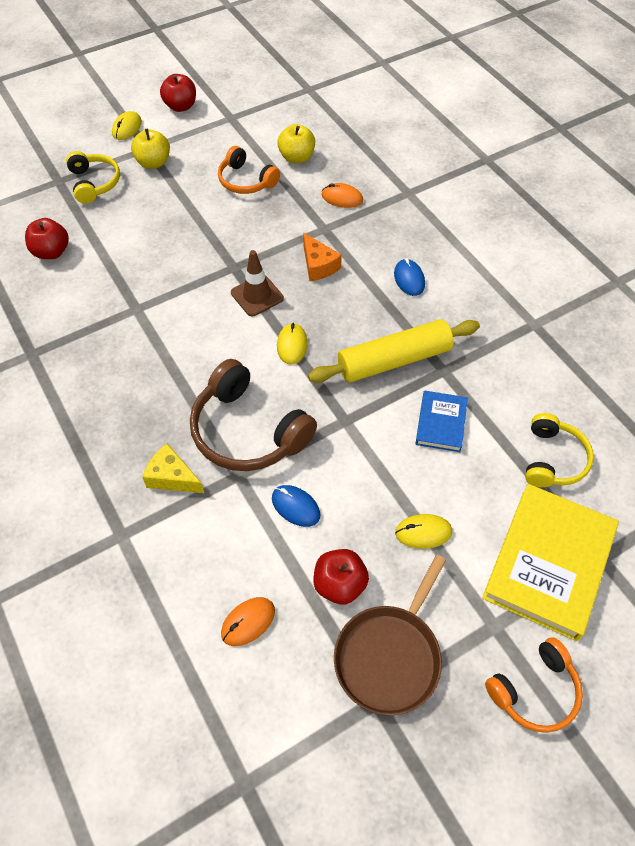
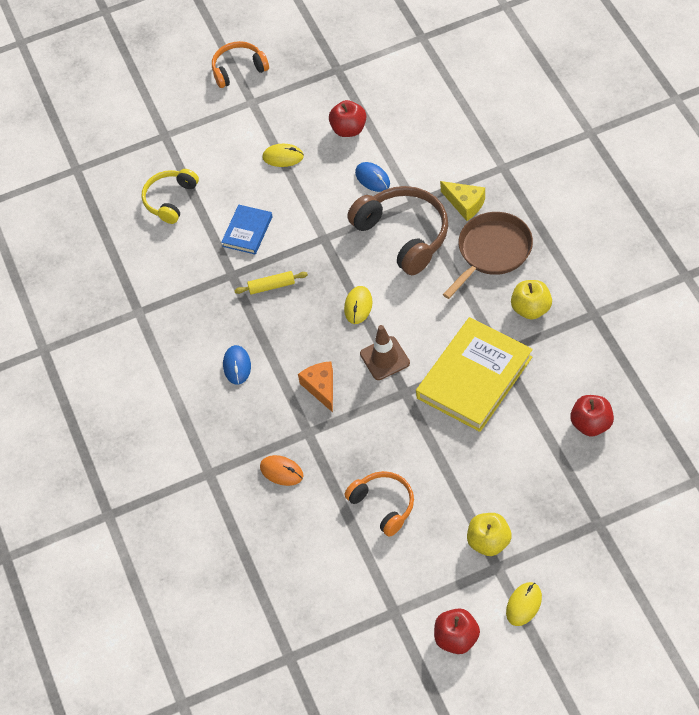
camera: 165 degrees left, 0 degrees up
yellow headphones [66,151,120,204] -> none
orange mouse [221,597,275,646] -> none
yellow apple [277,124,315,163] -> yellow apple moved to [511,280,552,320]
yellow rolling pin [308,319,480,383] -> yellow rolling pin [234,271,308,295], size x0.47
brown pan [334,555,446,716] -> brown pan moved to [443,212,533,299]
yellow book [482,484,619,641] -> yellow book moved to [416,317,533,432]

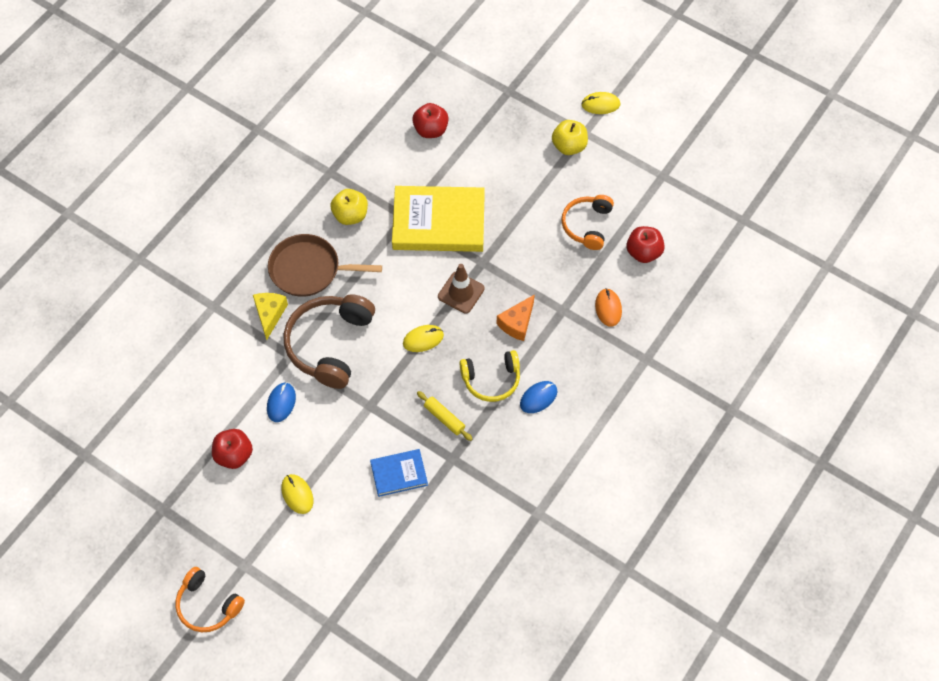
camera: 130 degrees left, 5 degrees up
yellow headphones [142,169,199,224] -> yellow headphones moved to [459,350,520,402]
red apple [434,609,480,654] -> red apple moved to [626,226,665,263]

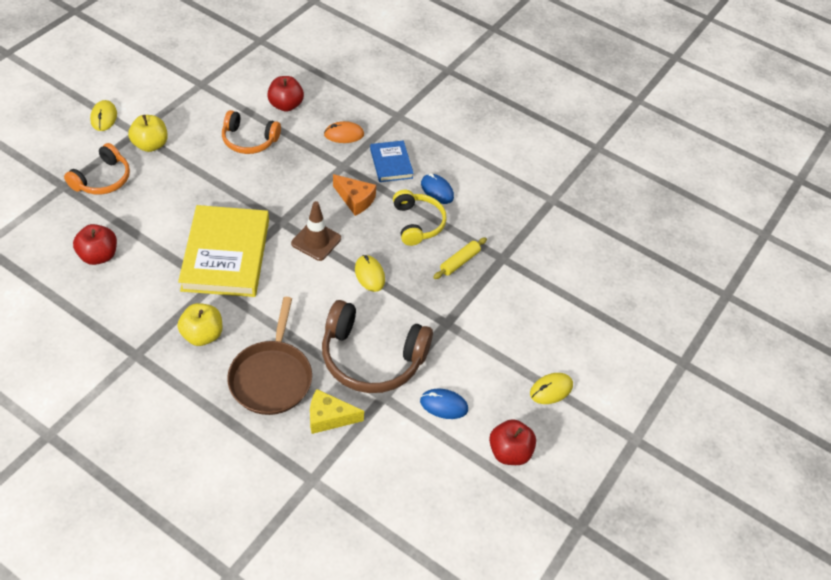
camera: 95 degrees left, 10 degrees down
orange headphones [175,567,245,632] -> orange headphones moved to [64,143,130,195]
blue book [370,449,428,497] -> blue book moved to [370,141,414,182]

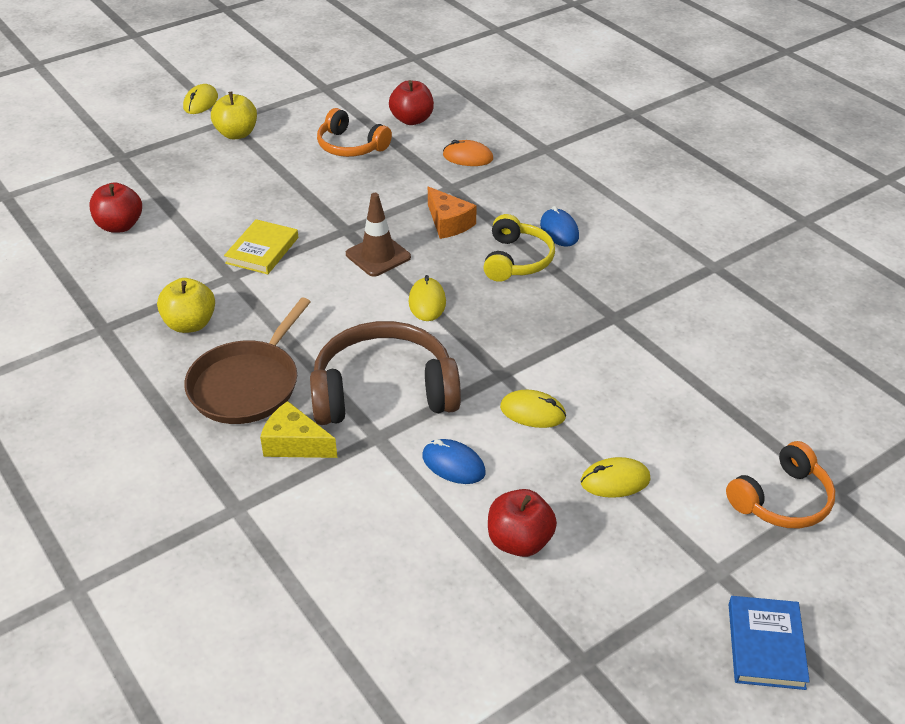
camera: 25 degrees right, 10 degrees down
orange headphones [64,143,130,195] -> orange headphones moved to [726,441,835,528]
yellow book [178,205,269,297] -> yellow book [224,219,298,274], size x0.52
brown headphones [322,300,433,393] -> brown headphones turned 135 degrees clockwise [310,321,461,425]
blue book [370,141,414,182] -> blue book moved to [729,596,810,690]
yellow rolling pin [433,237,487,279] -> none
none -> yellow mouse [500,390,566,428]

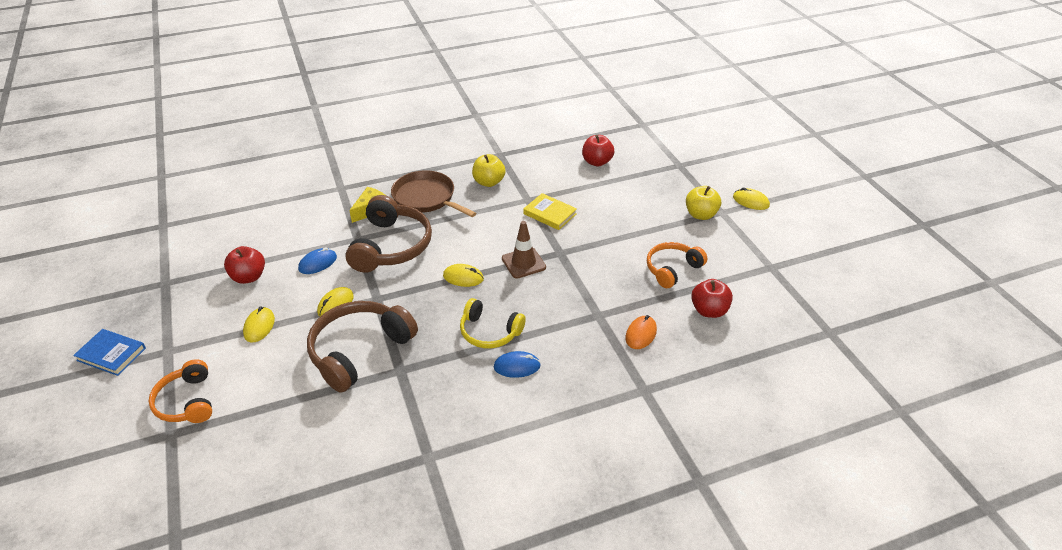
camera: 105 degrees right, 0 degrees up
orange cheese [428,186,477,239] -> none
none -> brown headphones [307,301,418,392]

